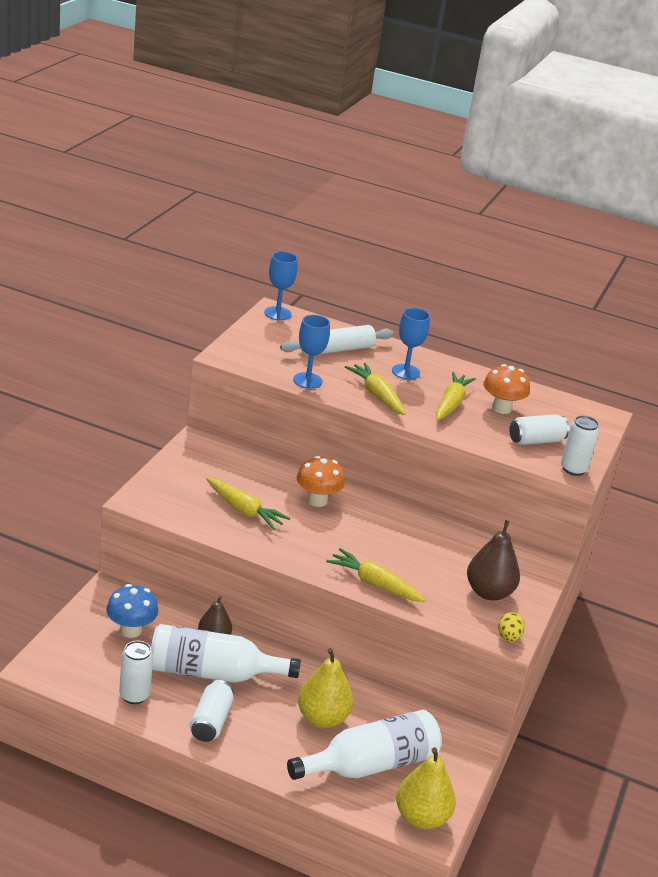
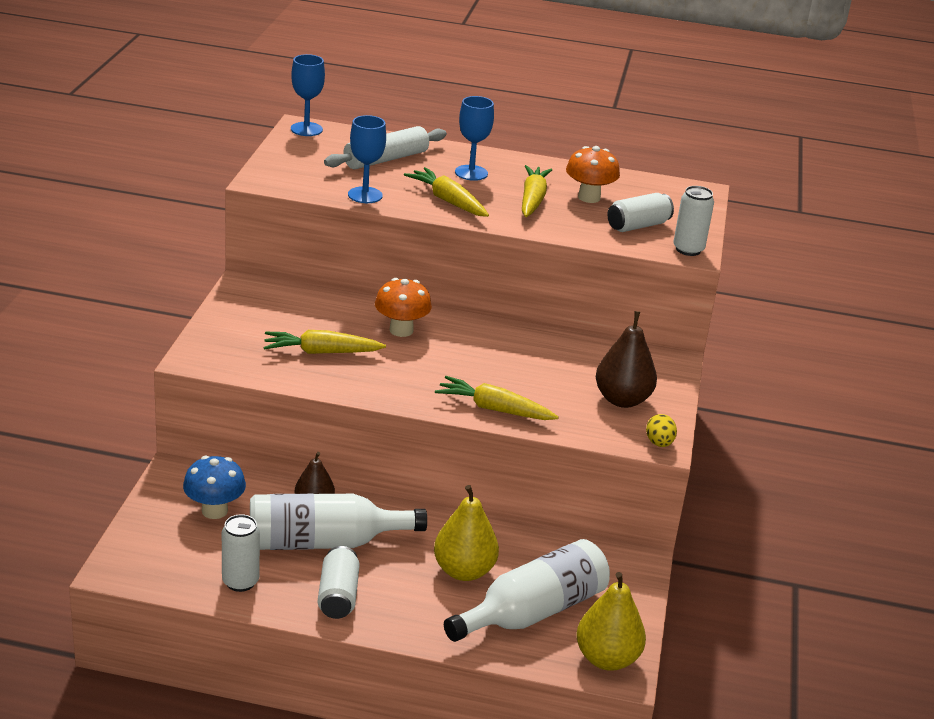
camera: 10 degrees left, 0 degrees up
yellow carrot [206,477,291,530] -> yellow carrot turned 150 degrees clockwise [263,330,386,354]

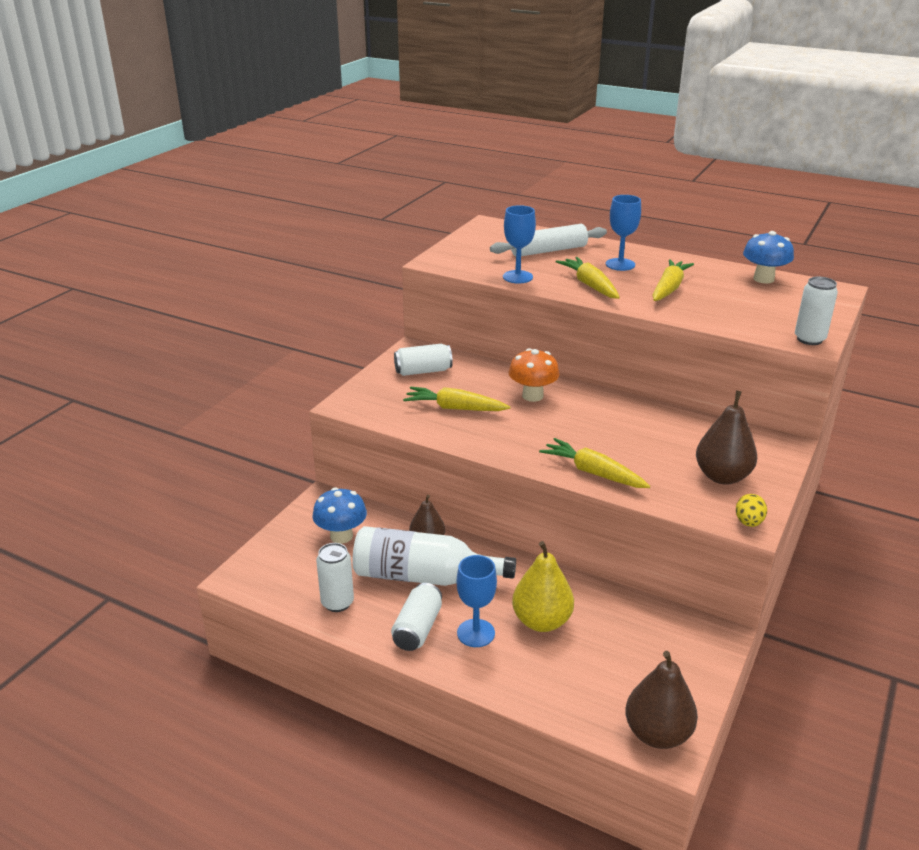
camera: 20 degrees right, 0 degrees up
blue goblet [291,54,325,136] -> blue goblet moved to [457,555,497,647]
white bottle [444,539,610,642] -> none
orange mushroom [566,146,620,203] -> none
yellow pear [576,572,646,671] -> brown pear [625,651,698,749]
white can [608,193,674,232] -> white can moved to [394,344,453,376]
none -> blue mushroom [743,231,794,284]

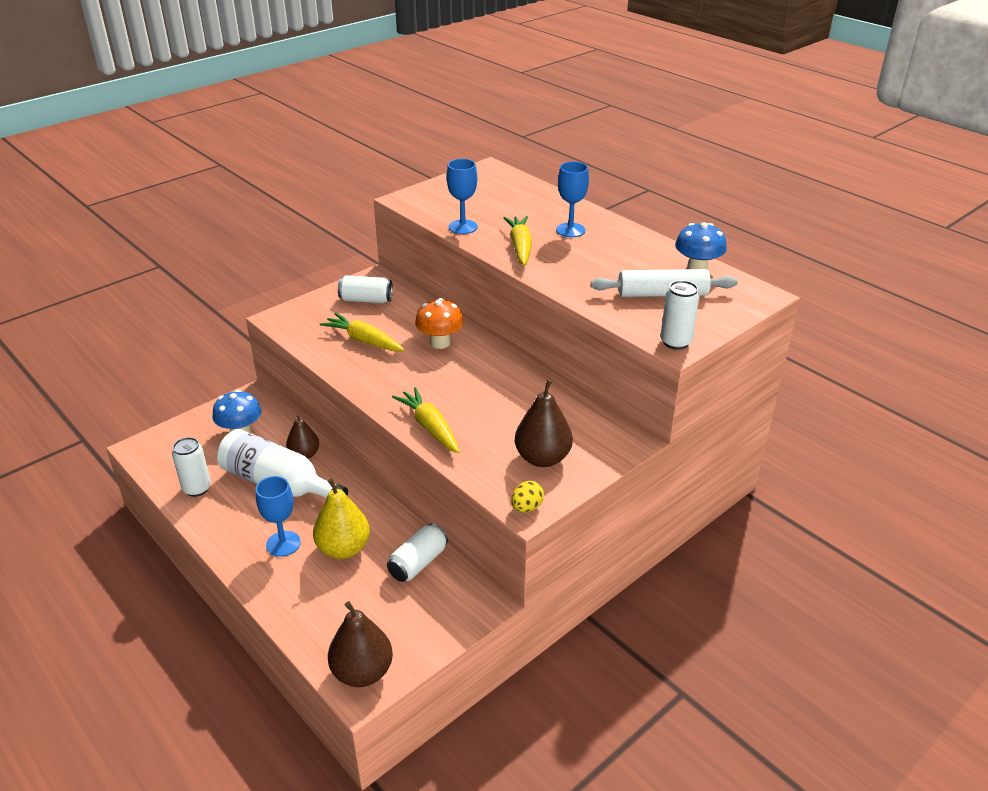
camera: 20 degrees right, 5 degrees up
white can [391,583,442,651] -> white can moved to [387,523,448,582]
white rolling pin [490,224,607,256] -> white rolling pin moved to [591,269,738,297]
yellow carrot [653,259,694,301] -> none

